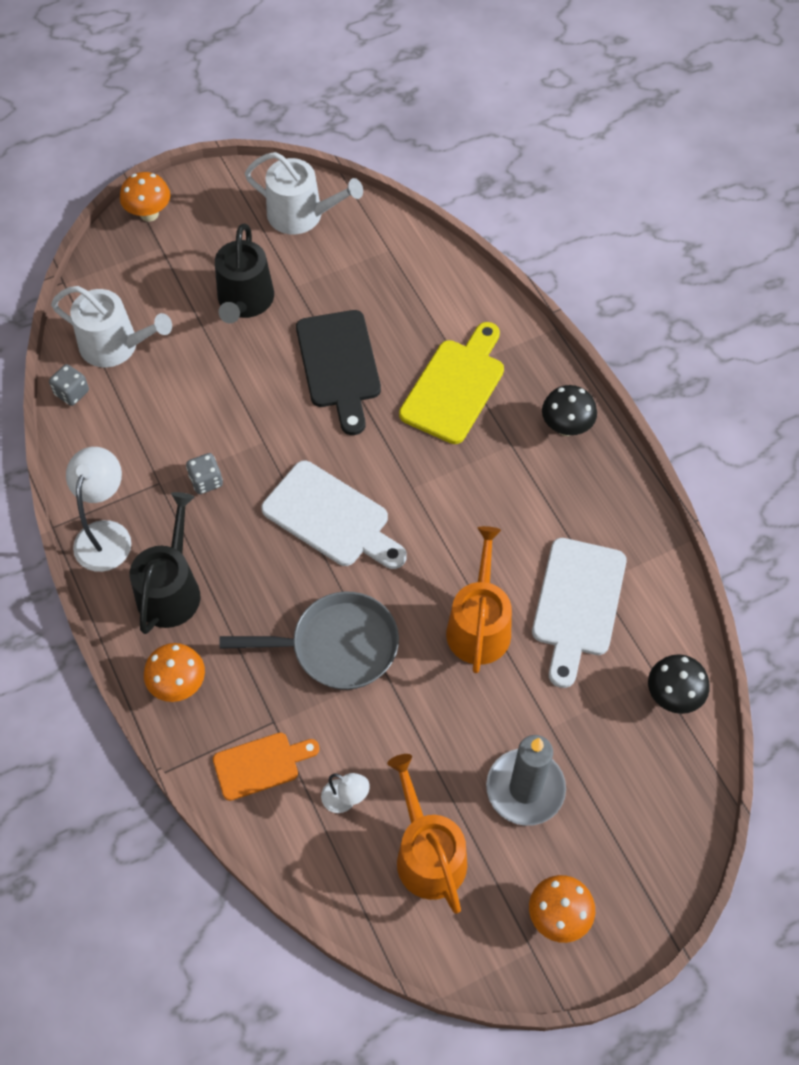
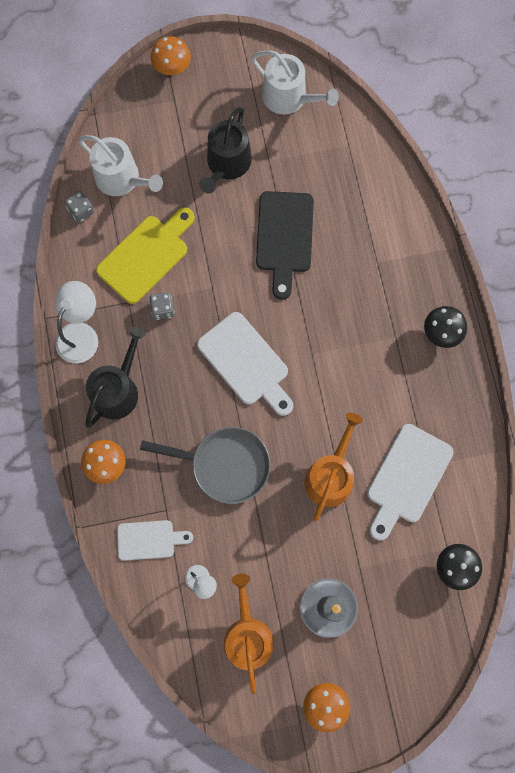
camera: 15 degrees right, 15 degrees up
orange cutting board [213,733,320,801] -> white cutting board [117,520,193,561]
yellow cutting board [399,322,504,444] -> yellow cutting board moved to [96,207,195,304]

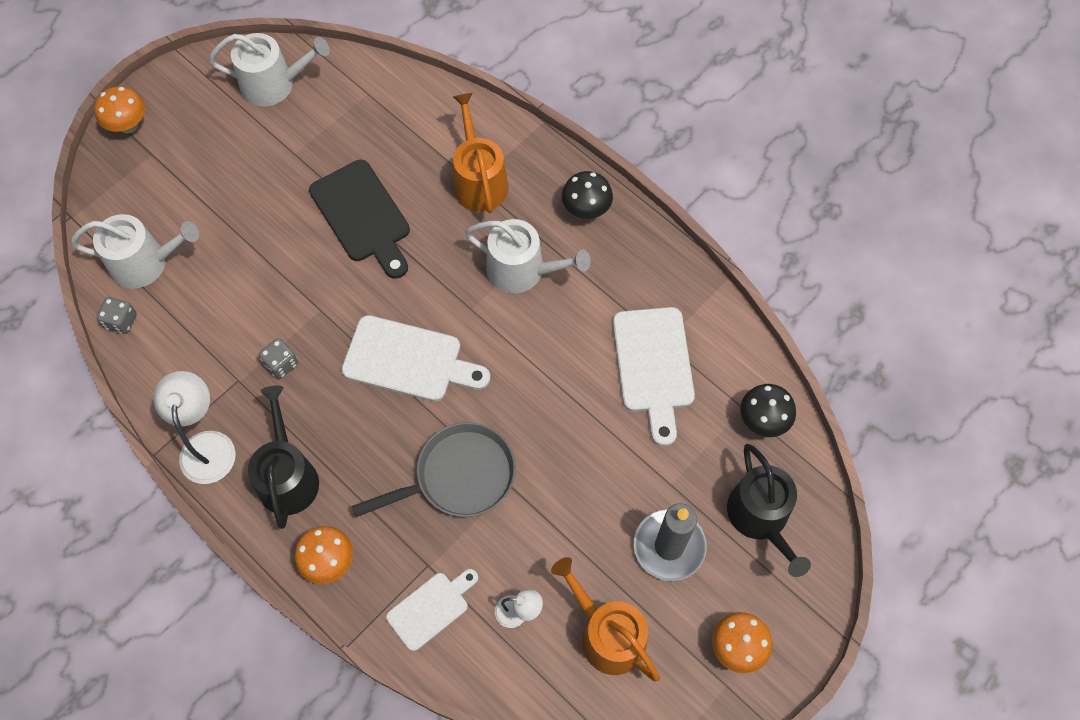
camera: 35 degrees left, 10 degrees down
yellow cutting board [96,207,195,304] -> none
black watering can [200,107,252,194] -> black watering can moved to [727,444,811,577]
orange watering can [304,413,363,521] -> orange watering can moved to [453,93,509,213]
none -> white watering can [465,219,590,293]

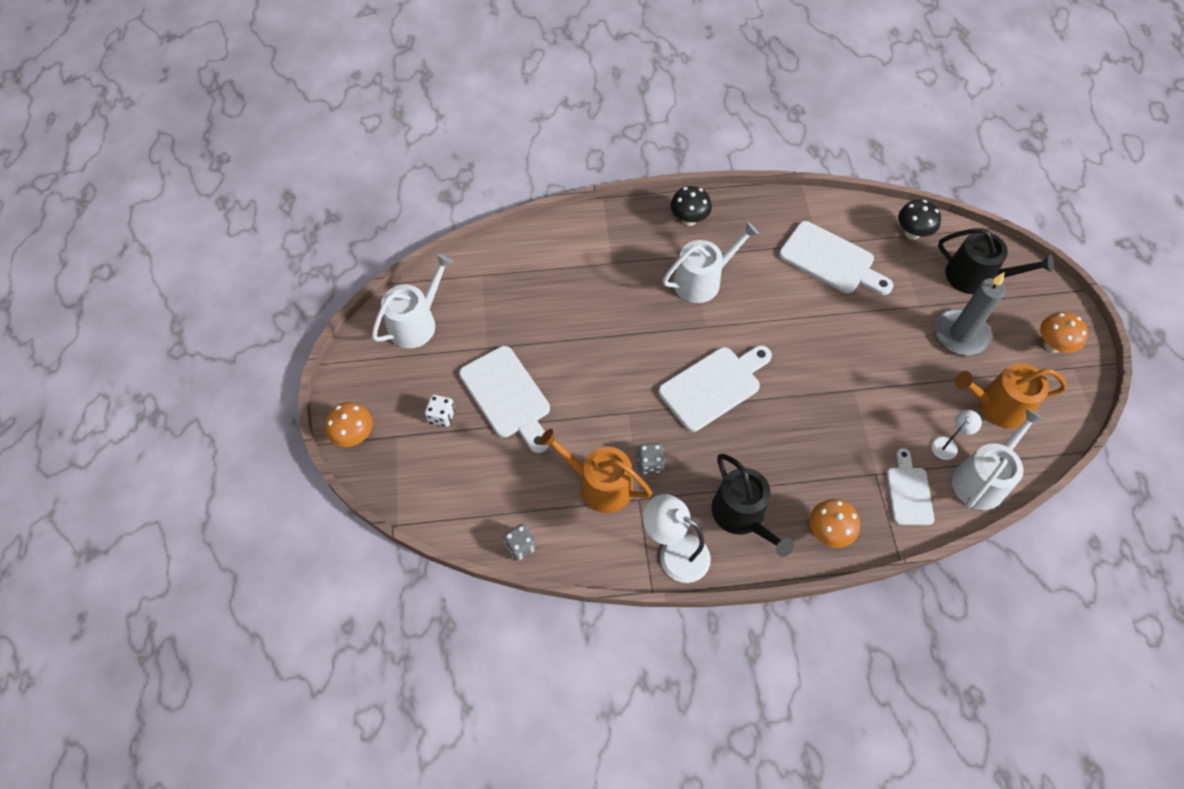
camera: 50 degrees left, 5 degrees down
white watering can [71,214,199,289] -> white watering can moved to [952,408,1044,510]
black watering can [248,386,319,529] -> black watering can turned 150 degrees counterclockwise [712,454,794,557]
black cutting board [309,160,410,279] -> none
grey pan [352,422,516,517] -> none
orange watering can [453,93,509,213] -> orange watering can moved to [539,429,652,513]
none -> white dice [425,395,455,427]
none -> white cutting board [459,346,550,453]

